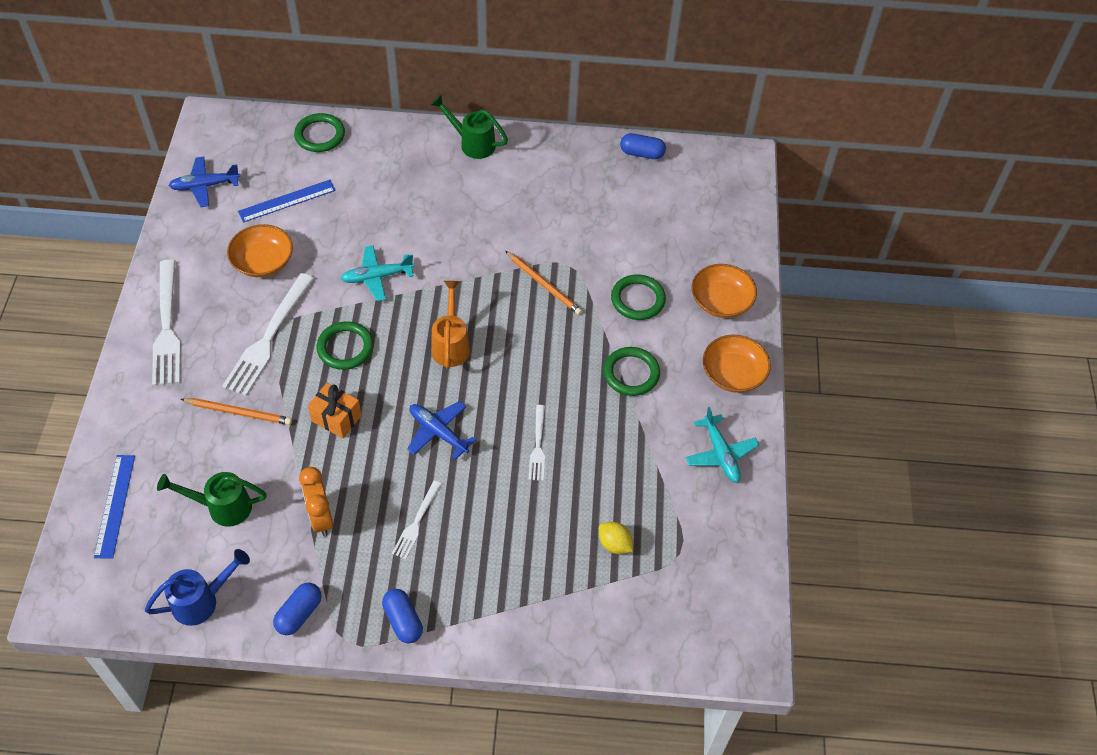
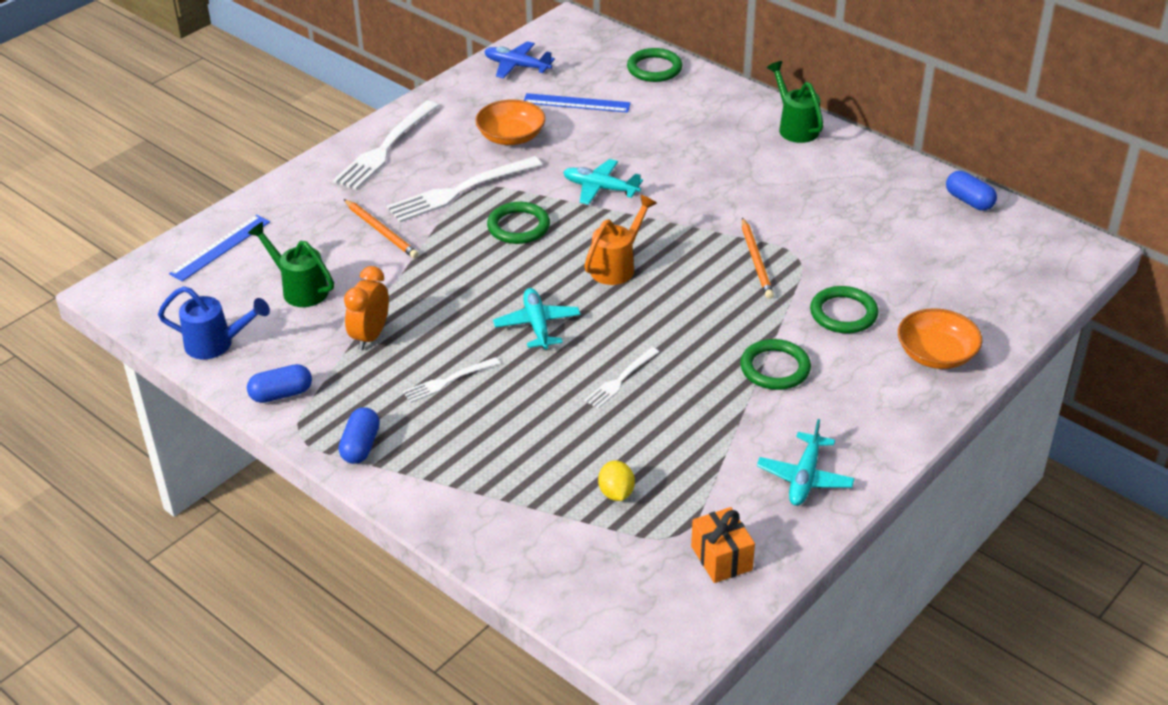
camera: 40 degrees right, 15 degrees down
orange gift [308,383,362,438] -> orange gift moved to [691,507,755,583]
blue plane [407,401,476,460] -> turquoise plane [493,288,580,349]
orange bowl [703,335,771,393] -> none

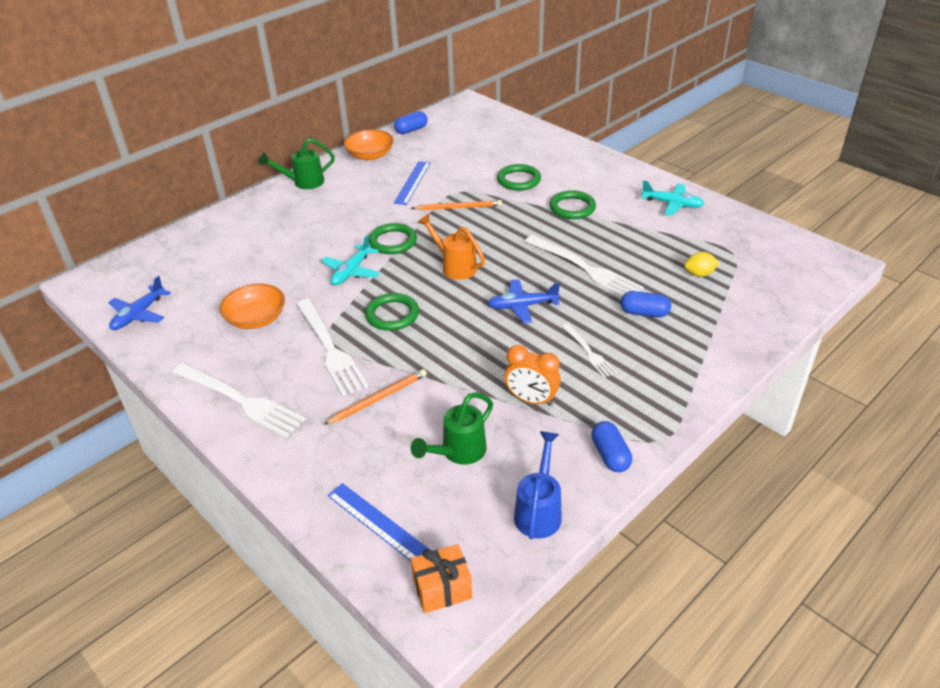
camera: 85 degrees left, 0 degrees up
blue capsule [339,407,380,464] -> blue capsule moved to [621,291,671,317]
turquoise plane [493,288,580,349] -> blue plane [487,279,560,324]
blue ruler [524,93,631,113] -> blue ruler moved to [394,161,430,205]
white fork [584,347,659,409] -> white fork [525,235,644,296], size x1.86
green ring [627,48,682,82] -> green ring moved to [369,223,417,254]
orange gift [691,507,755,583] -> orange gift moved to [411,544,472,613]
orange bowl [898,308,982,369] -> orange bowl moved to [344,129,394,160]

